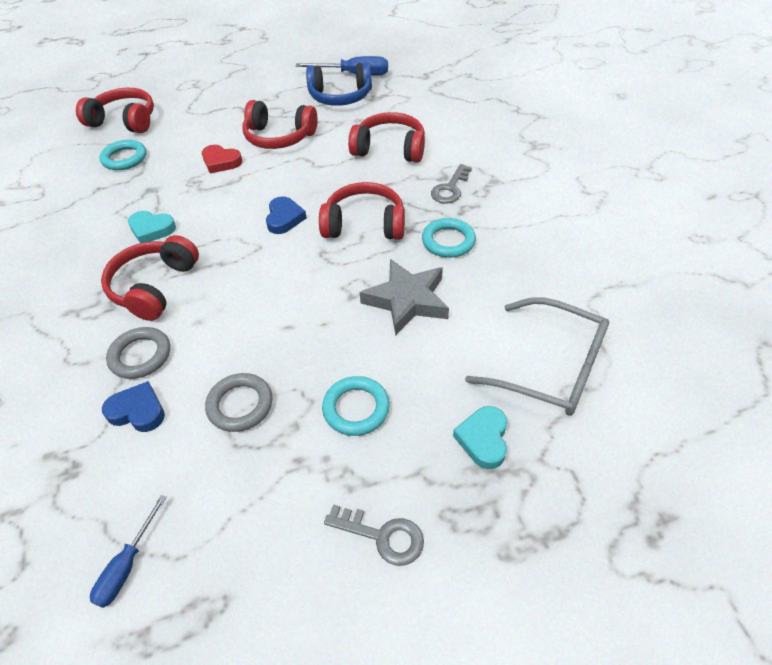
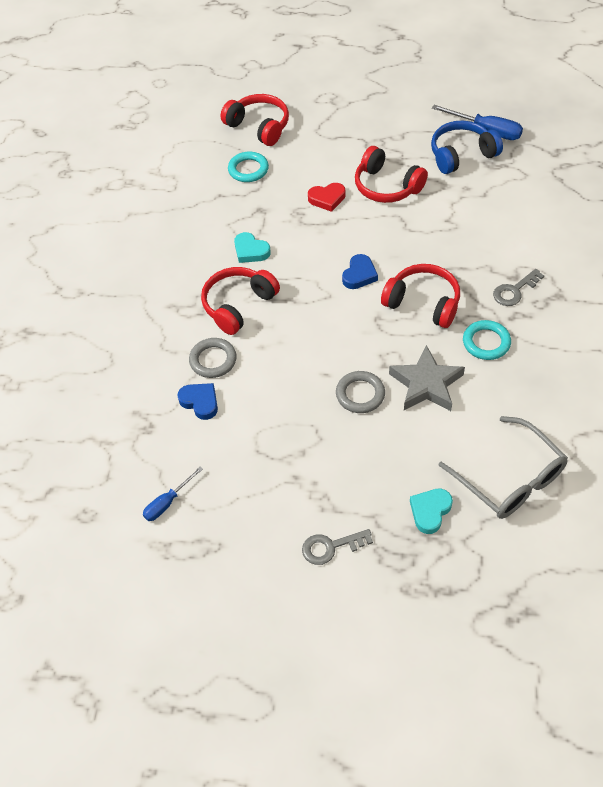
camera: 25 degrees right, 5 degrees up
red heart [202,145,242,173] -> red heart turned 60 degrees counterclockwise [308,183,345,212]
grey ring [205,373,272,432] -> grey ring moved to [336,371,385,413]
blue headphones [306,62,372,106] -> blue headphones turned 135 degrees clockwise [431,121,503,174]
turquoise ring [322,376,390,436] -> none
grey key [324,504,424,566] -> grey key turned 120 degrees clockwise [302,529,373,565]
red headphones [348,112,425,163] -> none

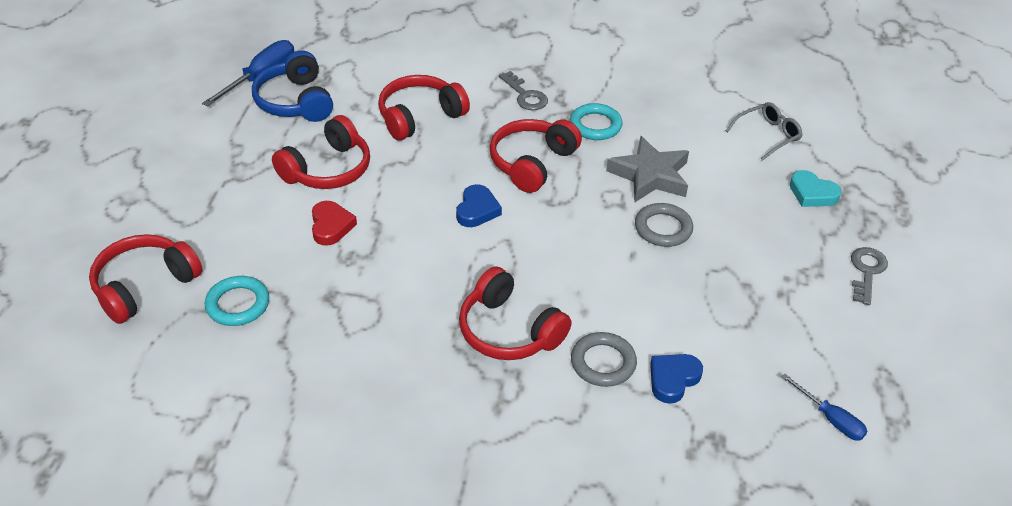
camera: 90 degrees left, 10 degrees down
turquoise heart [234,232,271,263] -> none
grey key [302,529,373,565] -> grey key turned 150 degrees counterclockwise [851,247,888,305]
blue heart [342,254,378,289] -> blue heart turned 75 degrees clockwise [456,184,502,227]
grey glasses [438,416,568,519] -> grey glasses [726,102,803,161], size x0.59
none -> red headphones [378,75,470,141]

